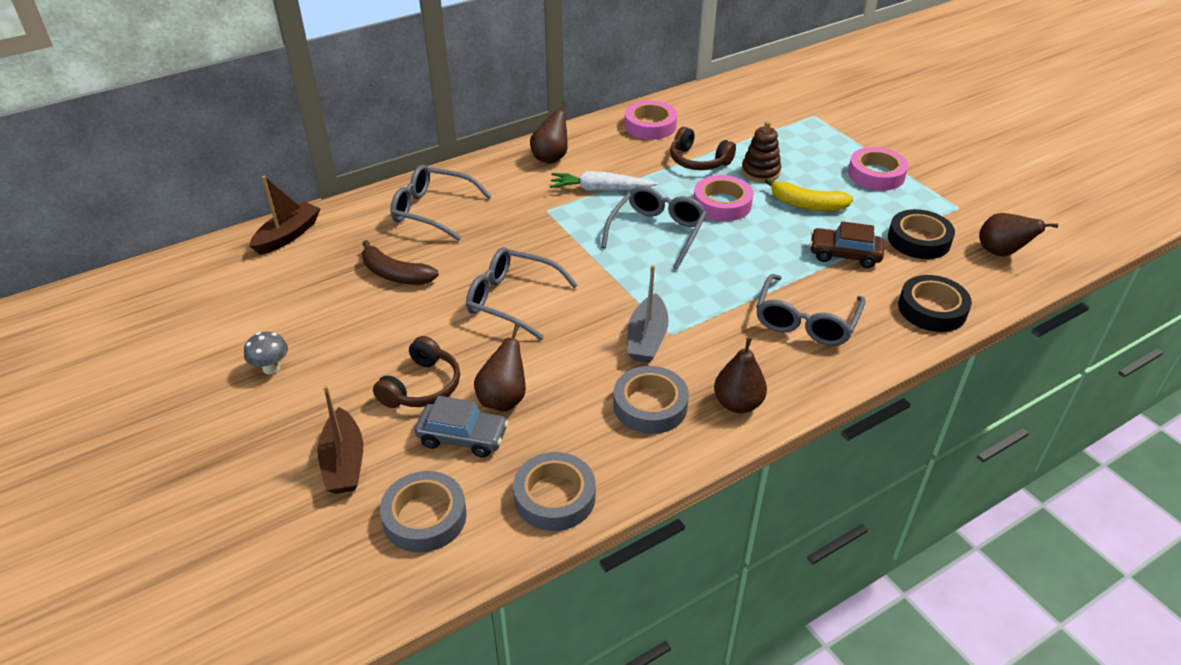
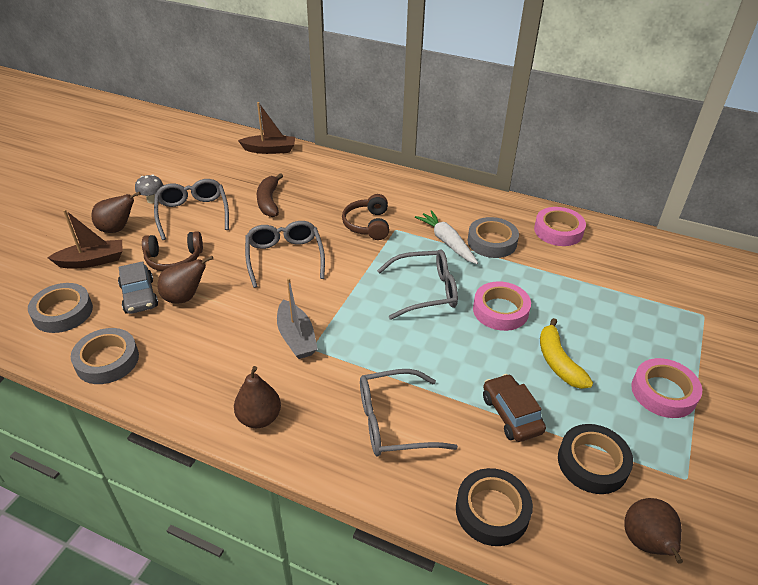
camera: 55 degrees right, 0 degrees up
brown boat [317,385,363,494] -> brown boat turned 150 degrees counterclockwise [47,209,123,268]
grey glasses [390,164,491,241] -> grey glasses moved to [154,179,229,240]
brown pear [530,101,568,164] -> brown pear moved to [92,192,141,233]
grey tape [613,366,689,434] -> grey tape moved to [467,217,519,258]
grey boat [627,265,669,363] -> grey boat turned 90 degrees counterclockwise [277,278,318,359]
brown headphones [670,127,736,170] -> brown headphones moved to [342,194,389,240]
brown stacking toy [741,121,781,182] -> none

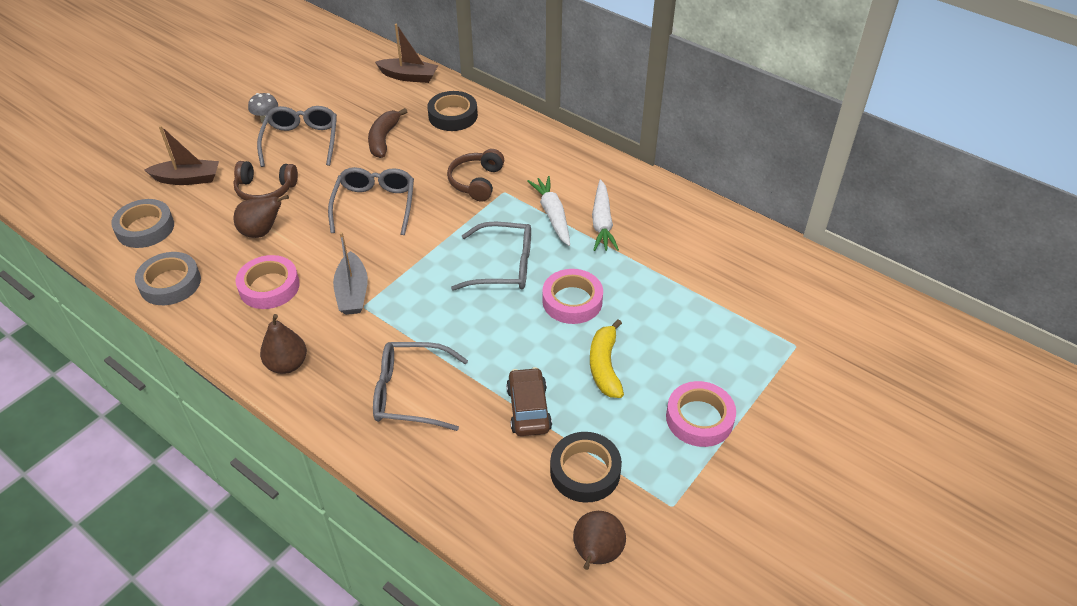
camera: 15 degrees right, 5 degrees up
brown pear [92,192,141,233] -> none
grey car [118,261,158,314] -> none
black tape [456,468,533,546] -> black tape moved to [427,91,478,131]
grey tape [467,217,519,258] -> white carrot [592,180,619,251]
pink tape [534,207,586,246] -> pink tape moved to [235,255,300,309]

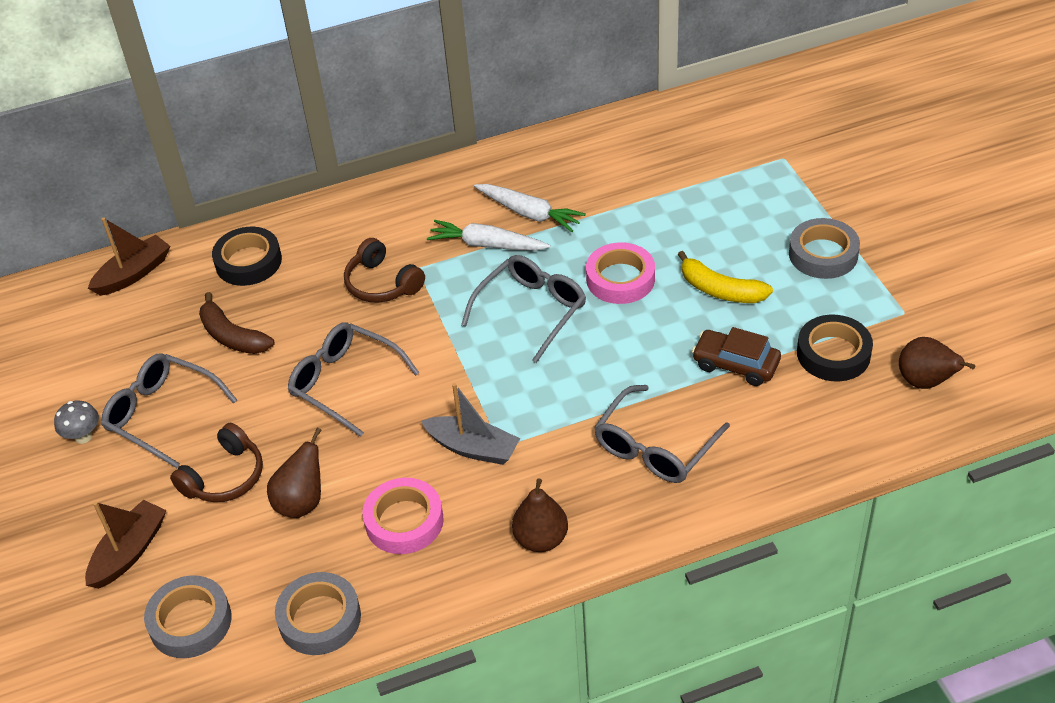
camera: 55 degrees left, 0 degrees up
pink tape [666,381,736,447] -> grey tape [789,218,860,279]

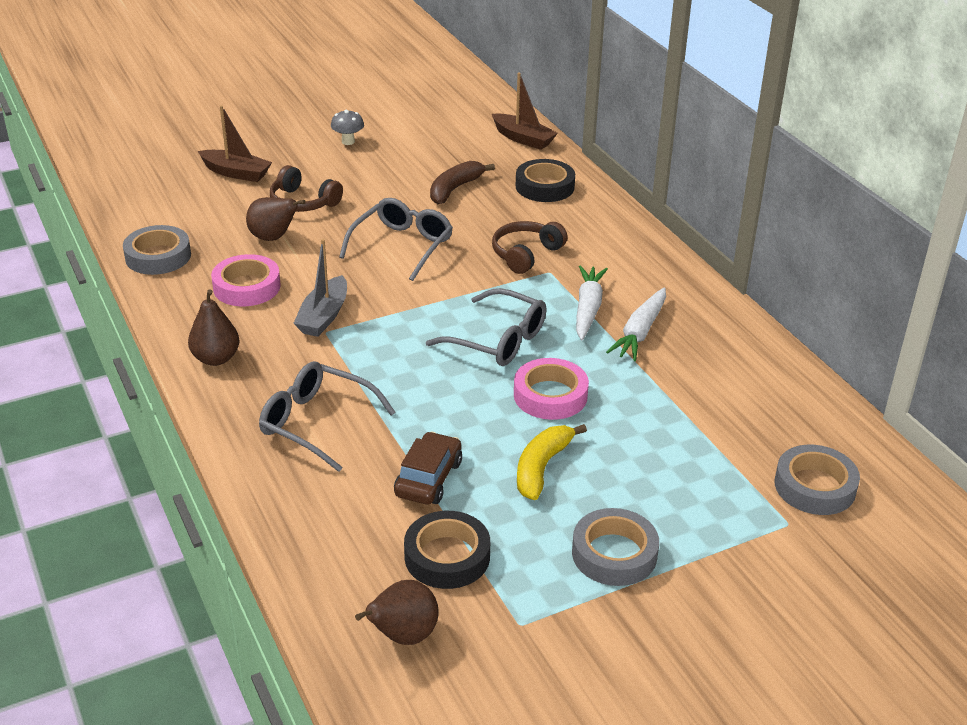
camera: 80 degrees right, 10 degrees down
grey glasses [101,353,237,468] -> none
grey tape [144,576,231,658] -> grey tape moved to [775,445,860,515]

